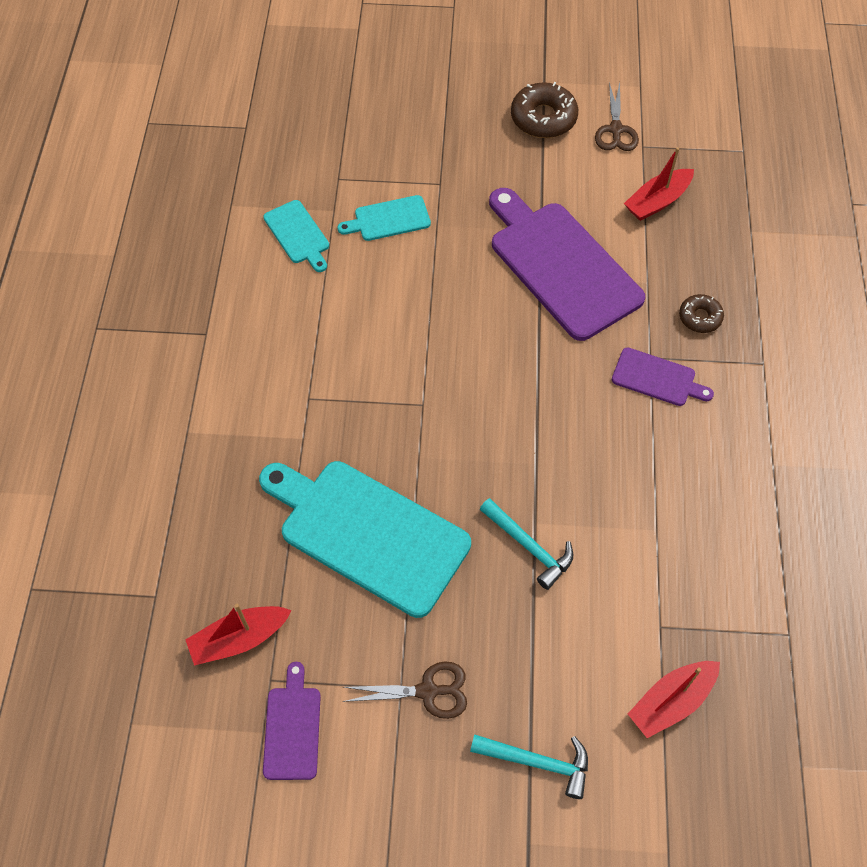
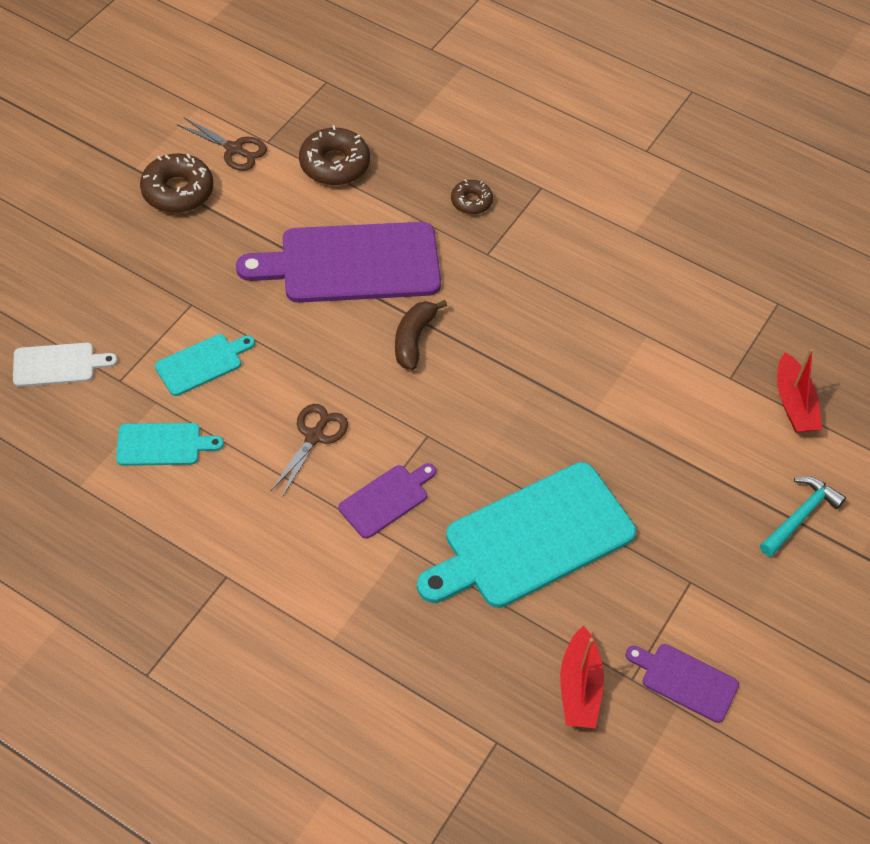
camera: 65 degrees left, 5 degrees down
turquoise cutting board [337,195,431,241] -> turquoise cutting board turned 135 degrees counterclockwise [155,334,255,396]
brown scissors [343,662,467,719] -> brown scissors moved to [271,404,348,497]
turquoise hammer [480,498,573,590] -> none
purple cutting board [612,347,714,406] -> purple cutting board moved to [338,463,436,539]
red boat [624,147,694,221] -> brown donut [299,125,370,185]
none -> white cutting board [13,343,118,387]
none -> brown banana [395,300,447,370]

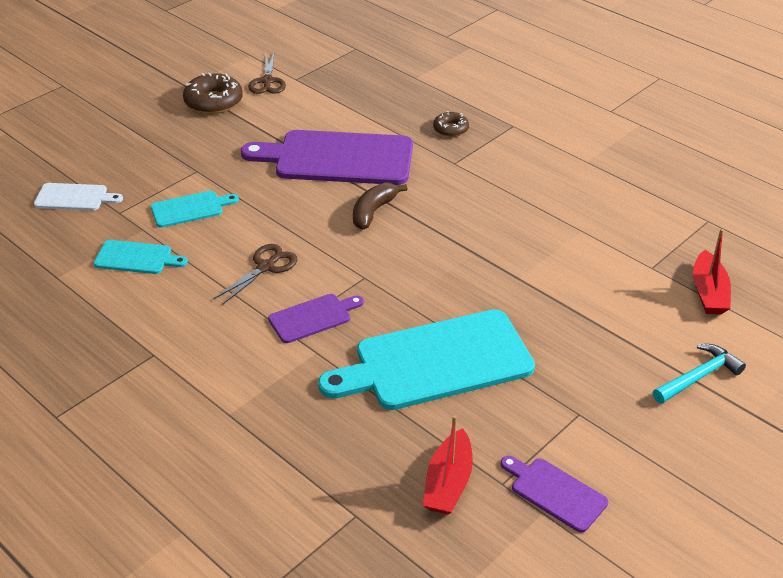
camera: 15 degrees right, 15 degrees down
brown scissors [177,117,267,171] -> brown scissors turned 45 degrees clockwise [248,53,286,94]
brown donut [299,125,370,185] -> none

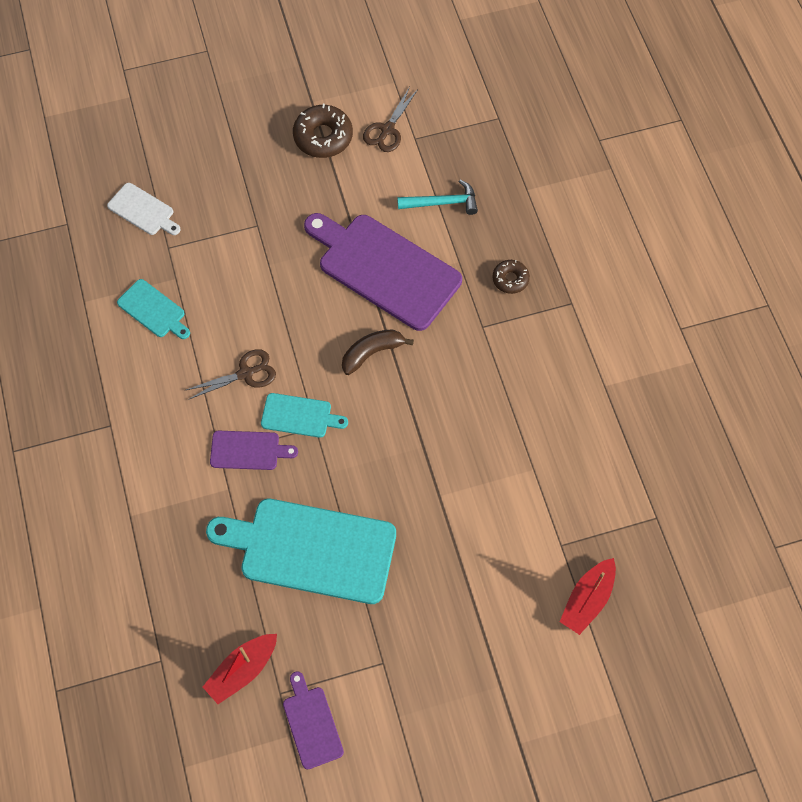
camera: 30 degrees right, 25 degrees up
turquoise cutting board [151,191,239,228] -> turquoise cutting board moved to [261,393,348,438]
turquoise hammer [653,344,746,404] -> turquoise hammer moved to [397,180,478,215]

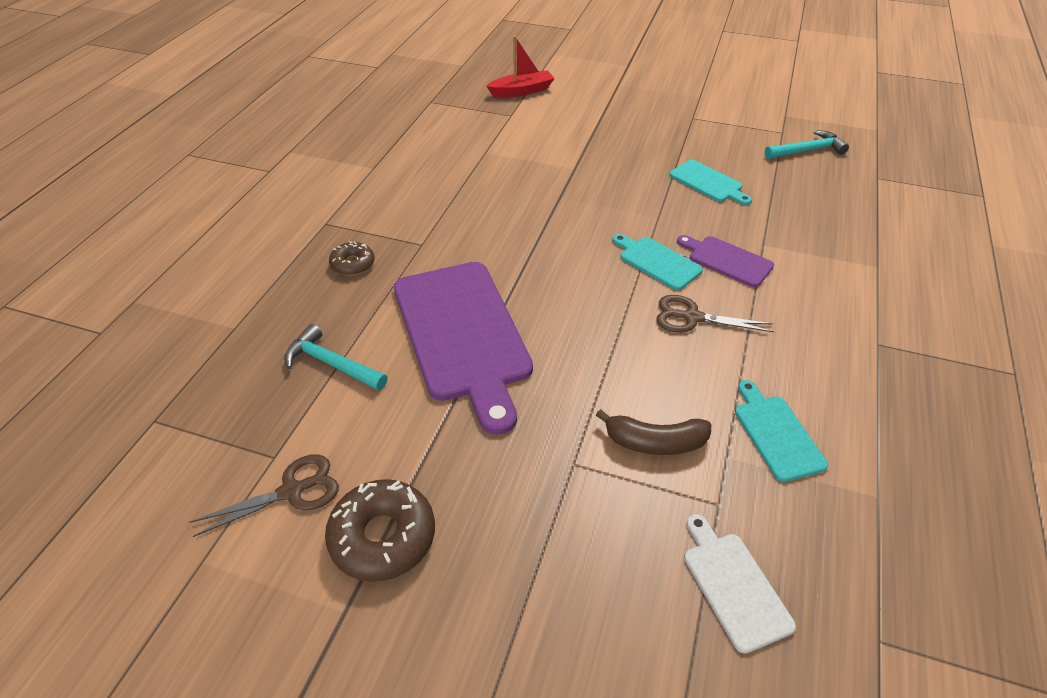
camera: 145 degrees left, 20 degrees down
red boat [203,634,277,704] -> turquoise hammer [765,130,849,159]
turquoise cutting board [206,499,396,604] -> turquoise cutting board [669,160,752,205], size x0.48
purple cutting board [283,671,344,769] -> none
brown banana [342,329,414,375] -> brown banana moved to [596,409,711,455]

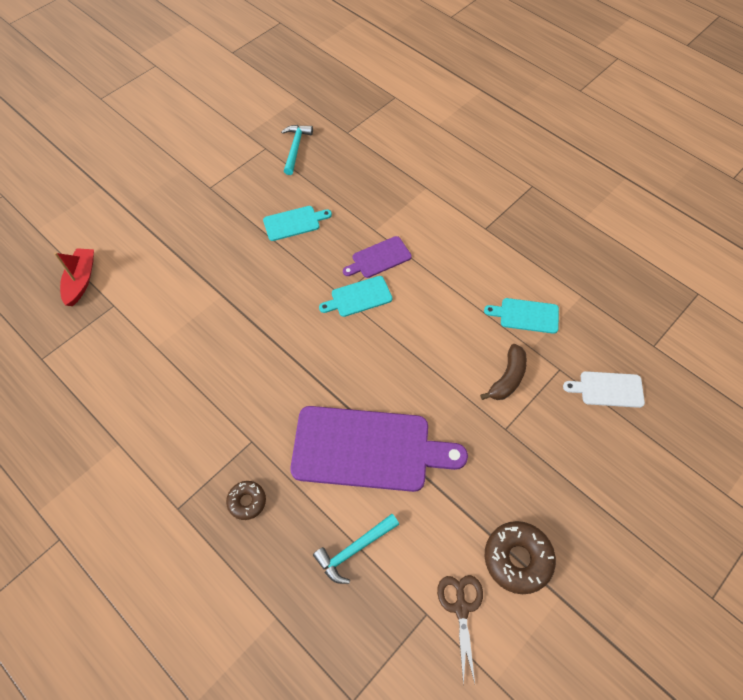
camera: 65 degrees left, 15 degrees up
brown scissors [656,295,774,333] -> none

